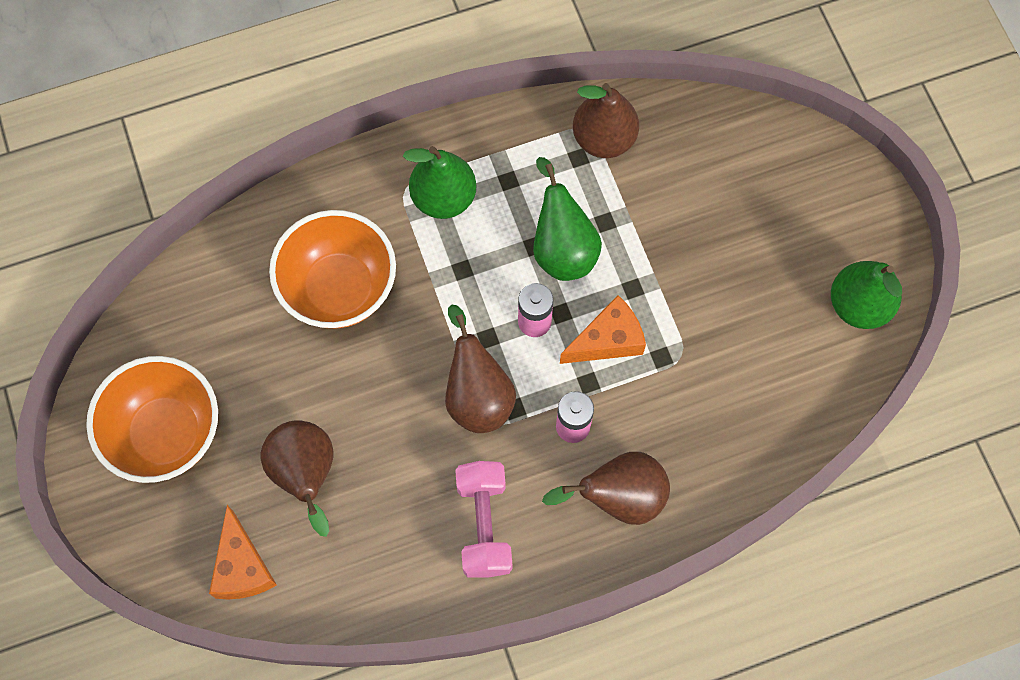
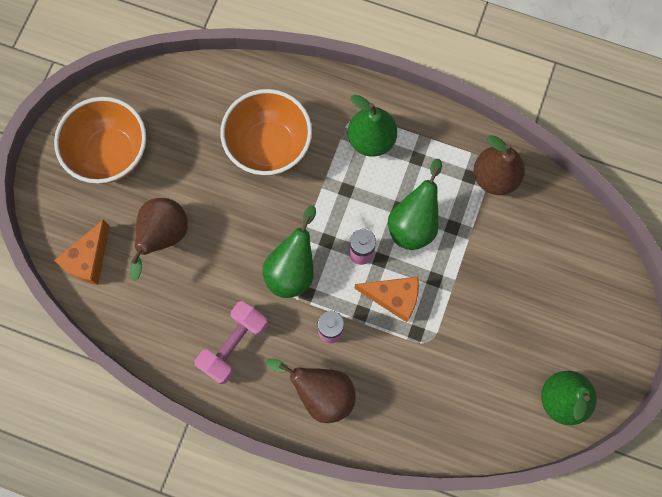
camera: 40 degrees right, 5 degrees up
brown pear [445,304,516,433] -> green pear [262,206,316,298]

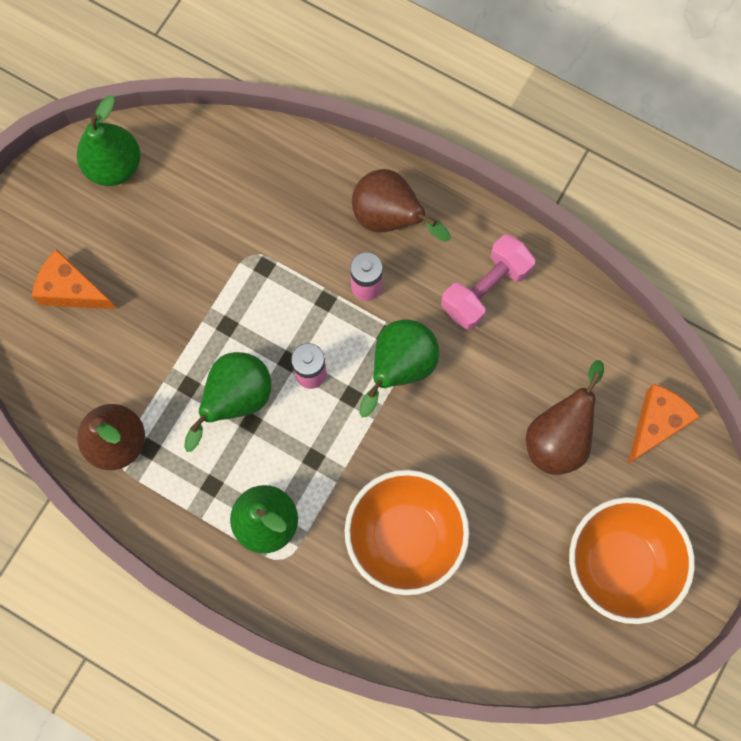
camera: 170 degrees left, 0 degrees up
orange cheese [355,277,419,322] -> orange cheese moved to [32,249,116,309]

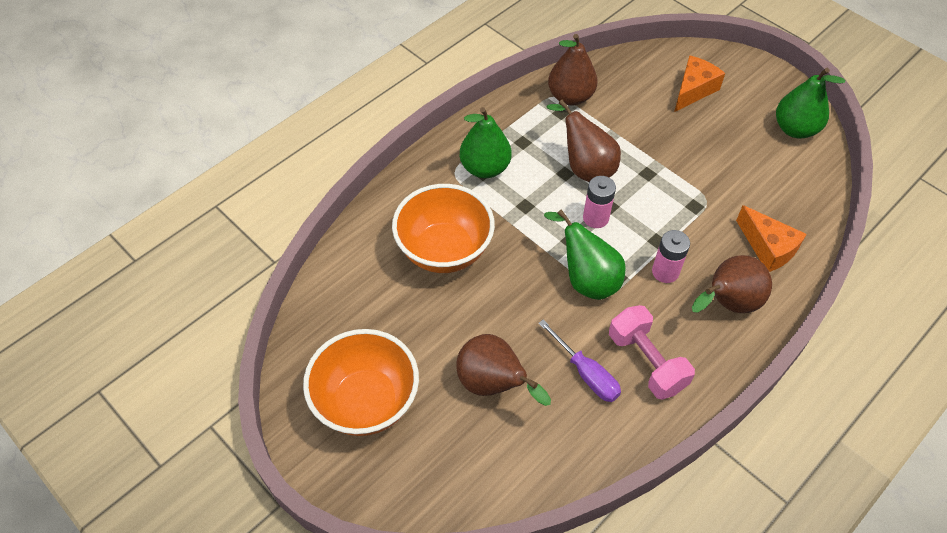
camera: 105 degrees right, 20 degrees down
green pear [184,352,271,452] -> brown pear [547,100,621,182]
orange cheese [627,384,700,465] -> orange cheese moved to [736,205,807,272]
none -> purple screwdriver [538,319,621,402]

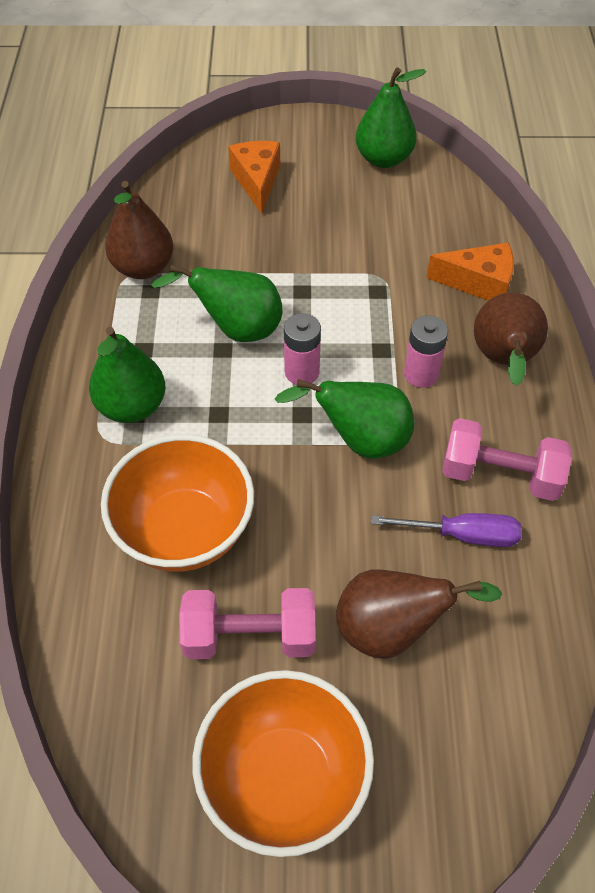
camera: 45 degrees left, 0 degrees up
brown pear [547,100,621,182] -> green pear [152,265,283,342]
none -> pink dumbbell [180,588,316,659]

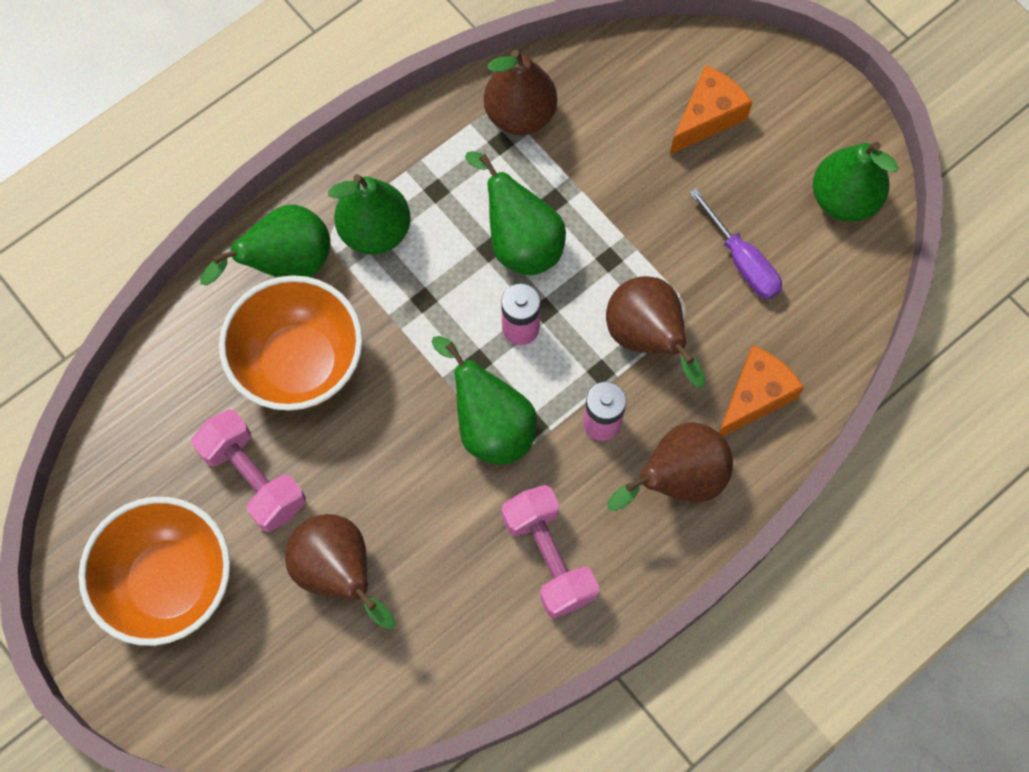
camera: 50 degrees right, 15 degrees up
purple screwdriver [371,513,522,547] -> purple screwdriver moved to [689,188,782,300]
orange cheese [427,242,514,301] -> orange cheese turned 105 degrees counterclockwise [719,345,804,437]
none -> green pear [200,204,330,286]
none -> brown pear [606,276,706,388]

